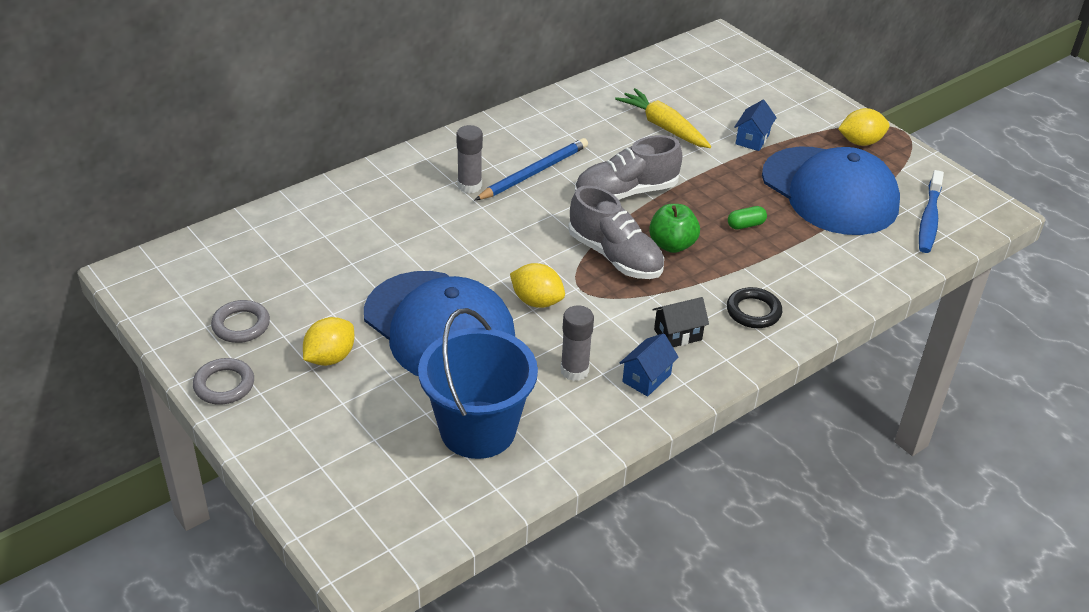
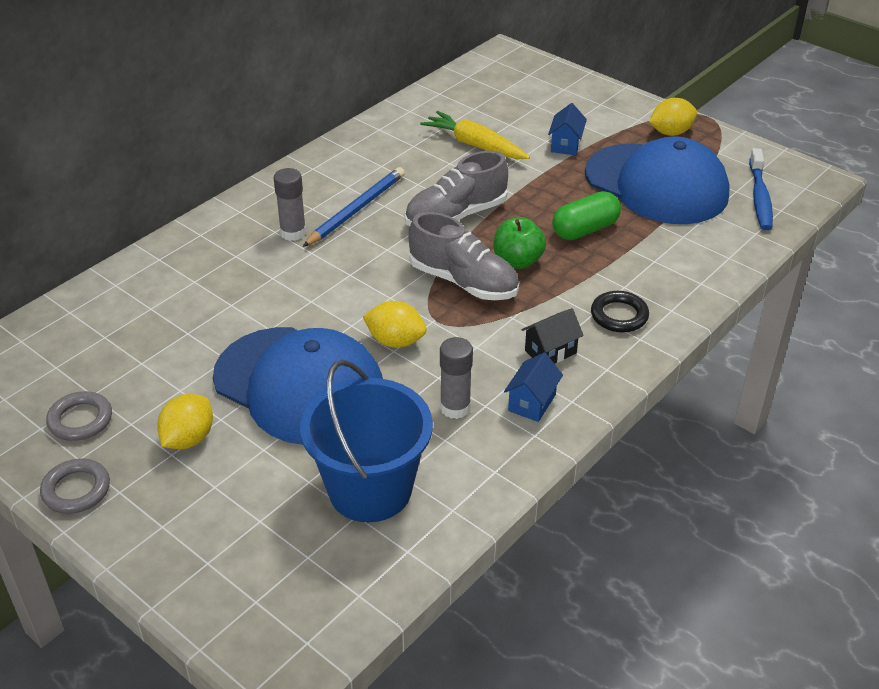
camera: 10 degrees left, 0 degrees up
green capsule [728,206,767,230] -> green capsule [552,191,621,240], size x1.78

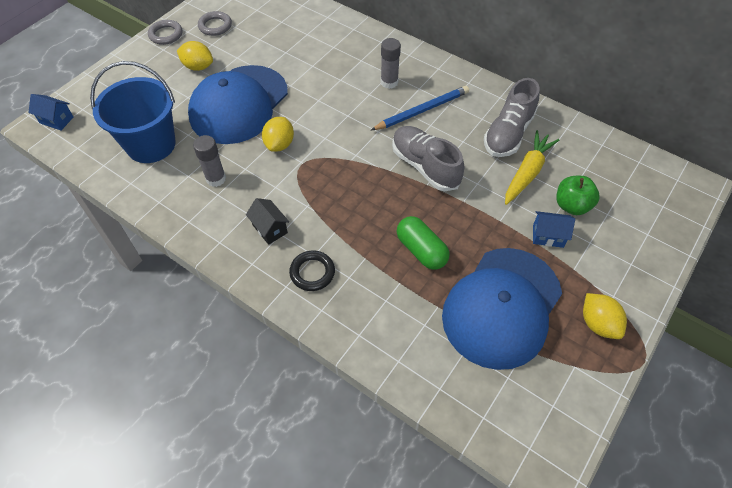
camera: 85 degrees right, 15 degrees up
blue pencil [303,167,405,247] -> blue pencil turned 60 degrees counterclockwise [371,86,469,130]
grey shoe [408,212,519,300] -> grey shoe moved to [484,78,539,157]
green apple [494,217,546,269] -> green apple moved to [556,176,600,215]
blue house [504,353,563,422] -> blue house moved to [28,94,73,131]
blue toothbrush [749,148,773,230] -> none

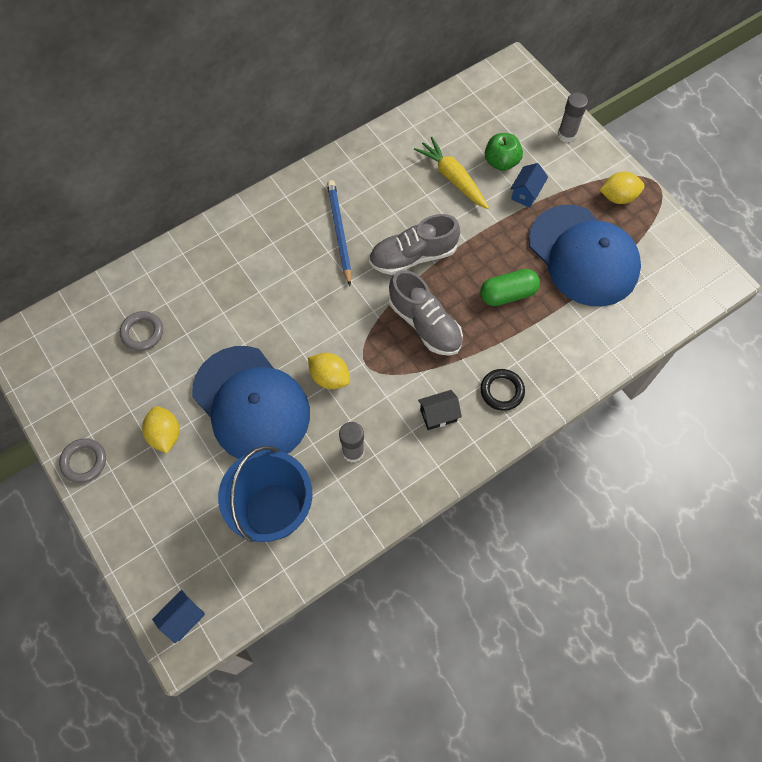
camera: 70 degrees left, 10 degrees up
yellow lemon [177,41,213,71] -> yellow lemon turned 60 degrees counterclockwise [142,406,180,454]
grey ring [198,11,232,36] -> grey ring moved to [120,311,163,351]
grey glue stick [381,38,401,89] -> grey glue stick moved to [558,92,588,143]
grey shoe [484,78,539,157] -> grey shoe moved to [388,270,463,356]

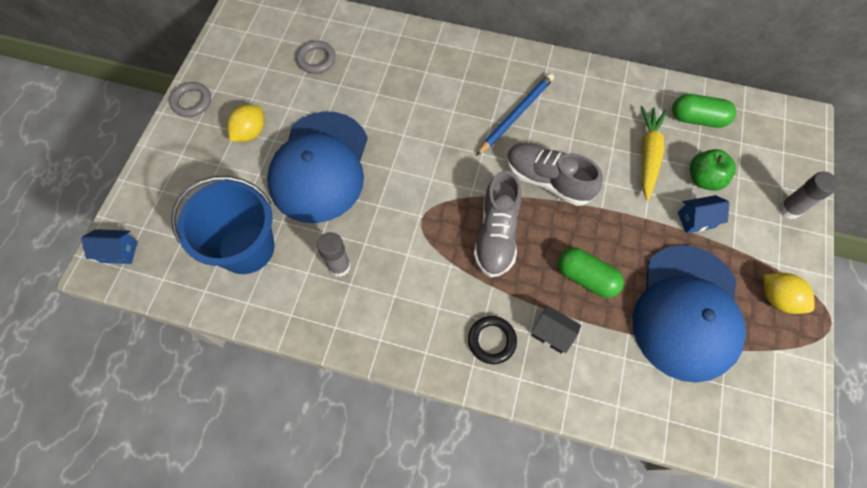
camera: 50 degrees right, 0 degrees up
yellow lemon [308,353,350,389] -> none
black house [418,390,462,430] -> black house moved to [531,305,581,353]
none -> green capsule [672,94,736,128]

